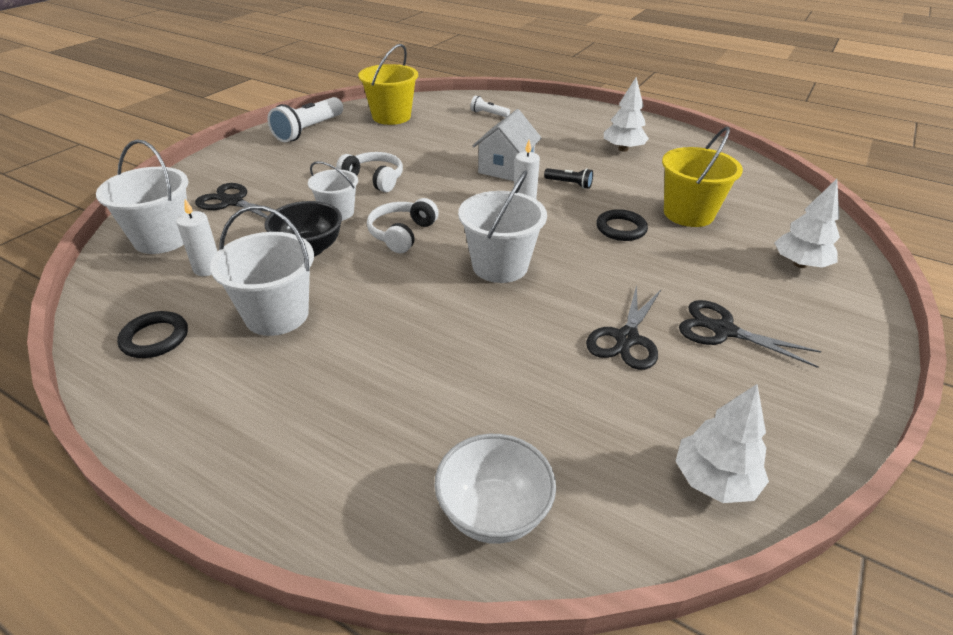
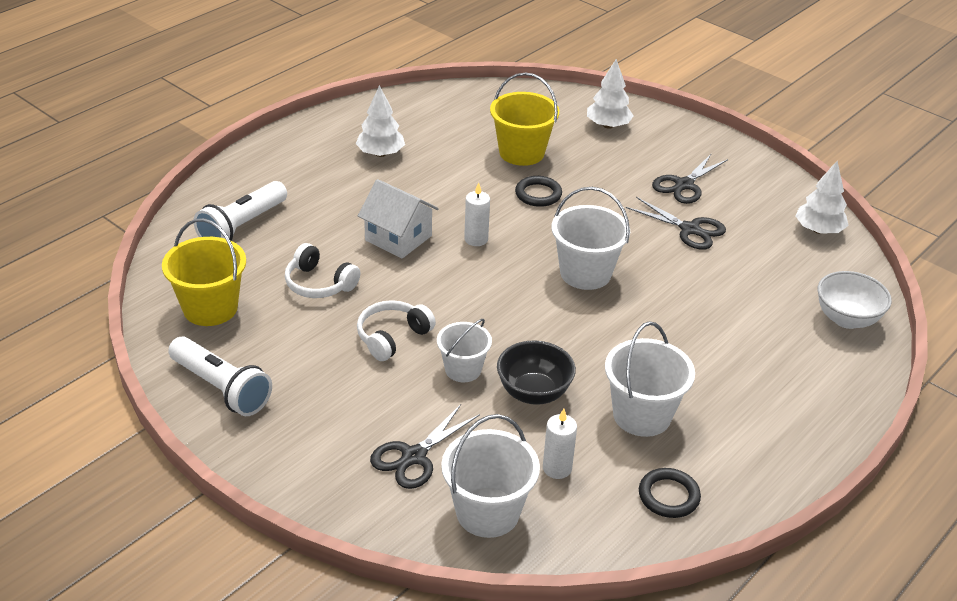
camera: 80 degrees left, 0 degrees up
white headphones [367,198,439,253] -> white headphones moved to [285,243,360,298]
white flashlight [470,95,510,117] -> white flashlight [194,181,287,241], size x2.01
black flashlight [544,168,593,189] -> none

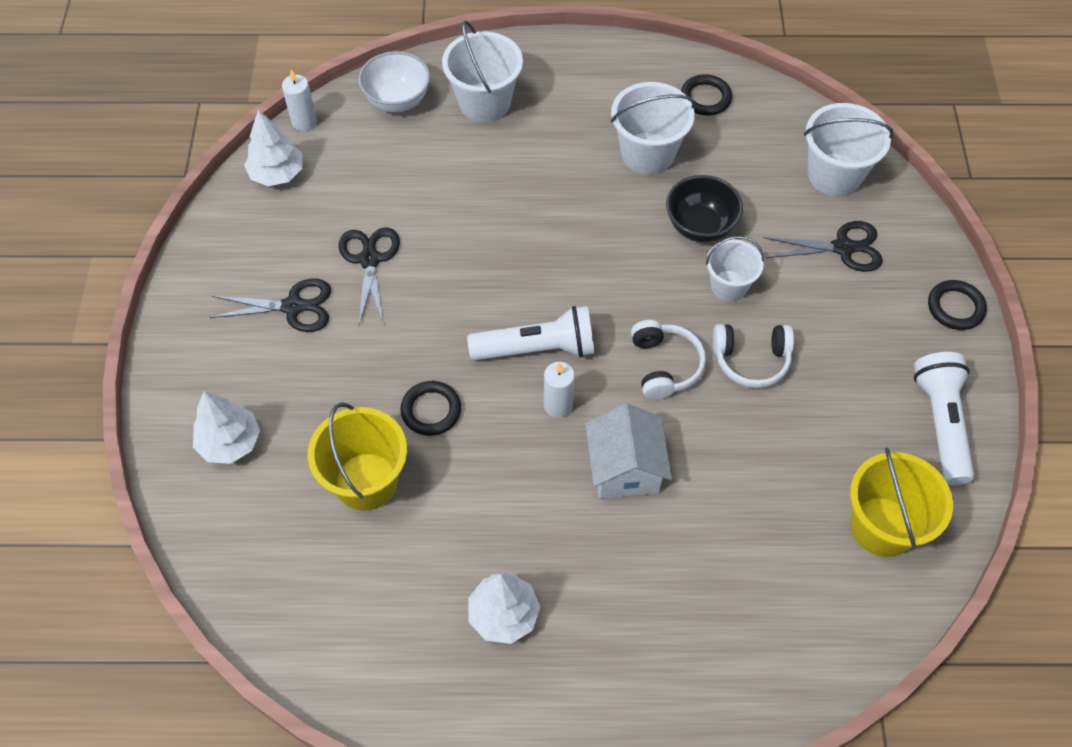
camera: 130 degrees left, 20 degrees up
white flashlight [194,181,287,241] -> white flashlight moved to [467,306,594,361]
white headphones [285,243,360,298] -> white headphones moved to [631,320,706,400]
white candle [543,409,577,479] -> white candle moved to [282,70,317,131]
white bucket [552,187,630,290] -> white bucket moved to [442,20,523,122]
none -> black ring [928,280,987,330]

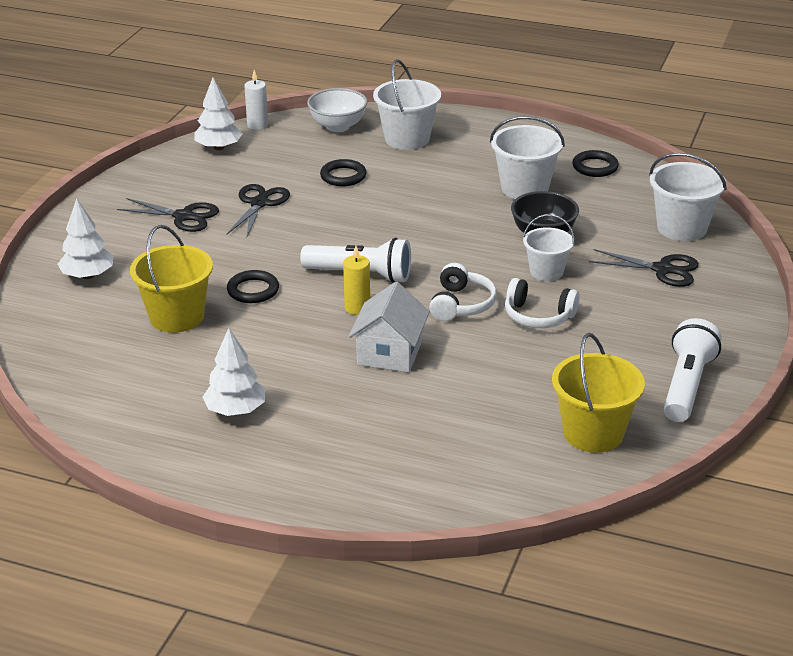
camera: 20 degrees right, 25 degrees down
white candle [544,362,575,418] -> yellow candle [343,246,370,315]
black ring [928,280,987,330] -> black ring moved to [320,159,366,186]

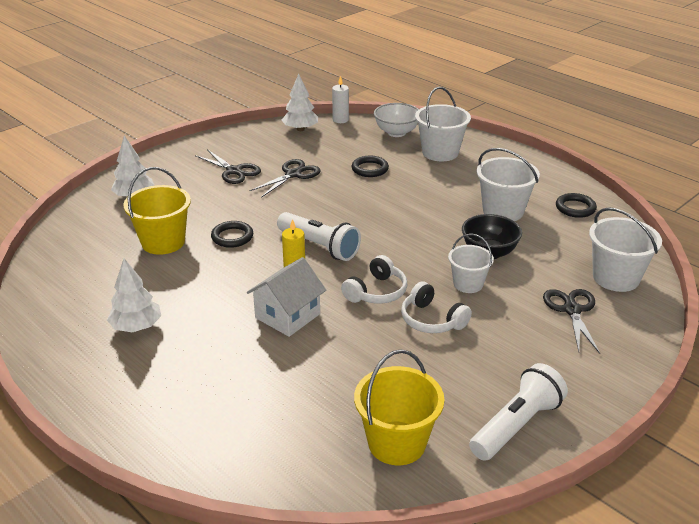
camera: 25 degrees right, 0 degrees up
black scissors [589,249,699,287] -> black scissors turned 135 degrees counterclockwise [543,289,600,354]

